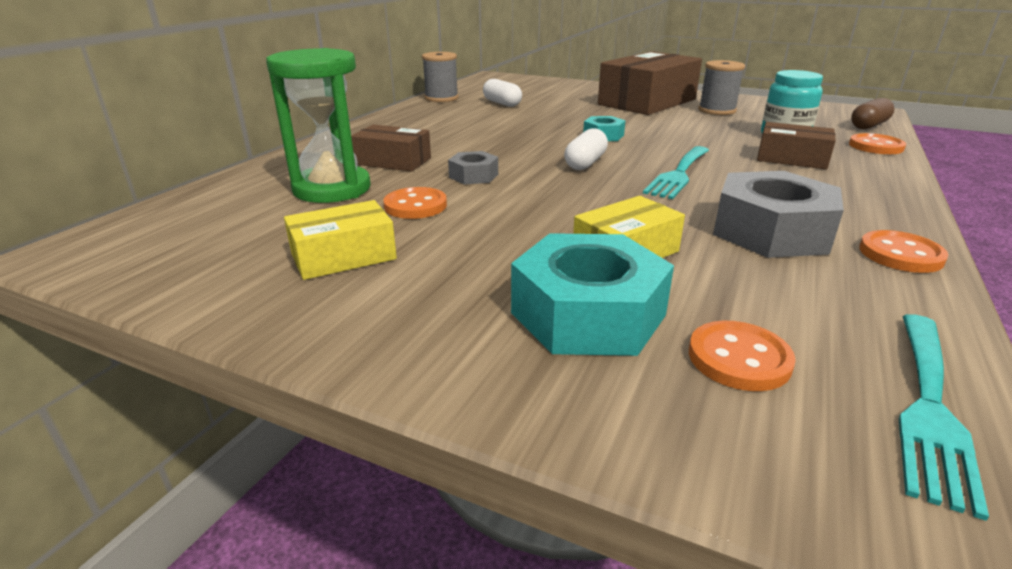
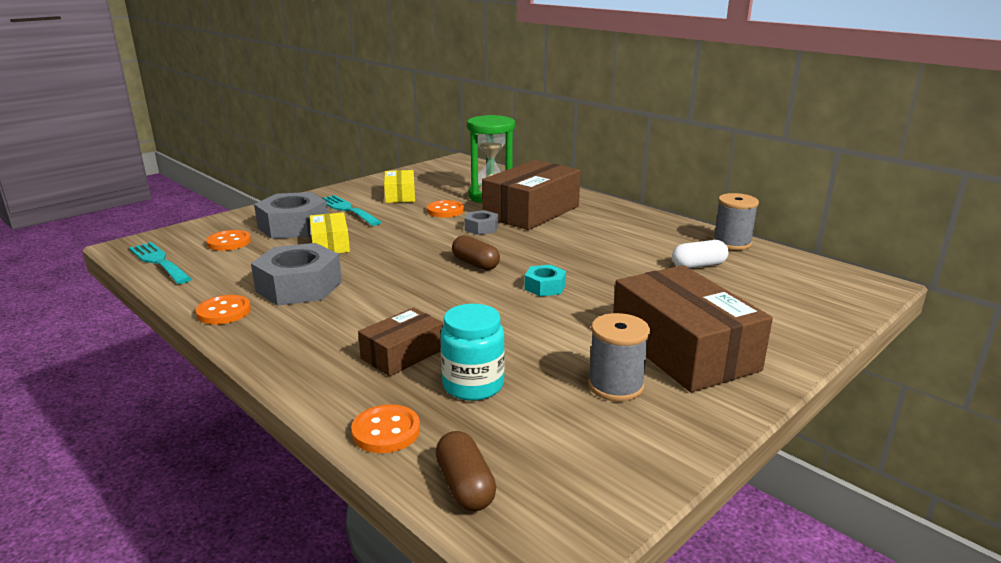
camera: 110 degrees right, 5 degrees down
brown box [351,125,431,172] -> brown box [482,160,581,230], size x1.87
turquoise nut [511,233,674,356] -> grey nut [254,192,328,239]
white capsule [564,128,608,170] -> brown capsule [452,235,500,270]
turquoise fork [643,146,709,199] -> turquoise fork moved to [323,195,381,226]

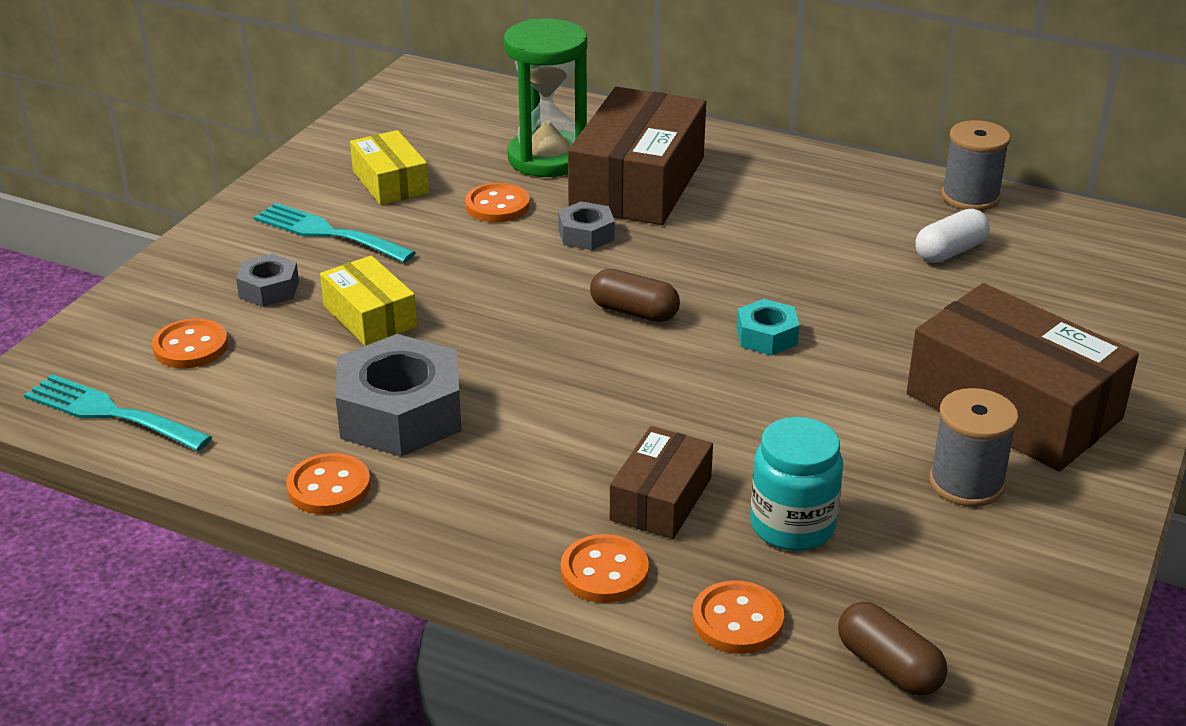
camera: 20 degrees left, 10 degrees up
grey nut [254,192,328,239] -> grey nut [236,254,299,307], size x0.51
none -> orange button [561,534,649,603]

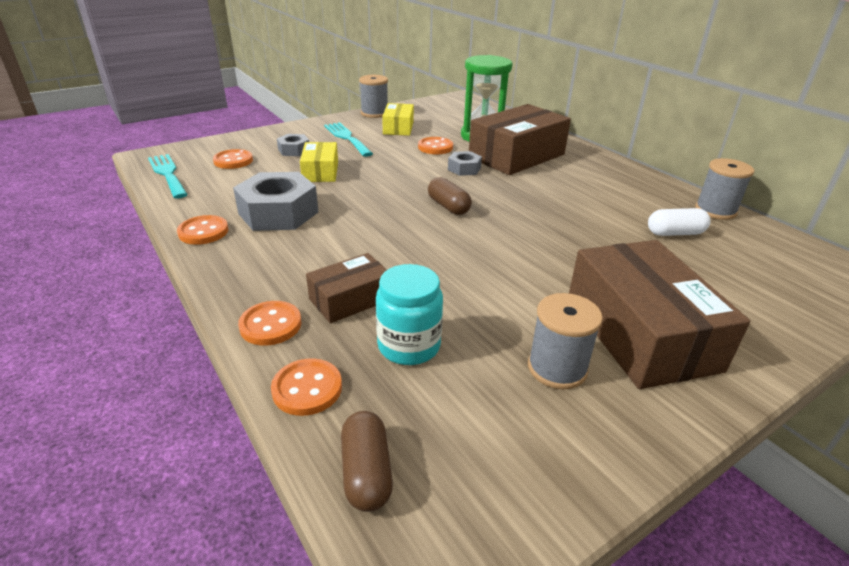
camera: 30 degrees right, 0 degrees up
turquoise nut [737,299,800,356] -> none
none -> grey spool [359,75,388,118]

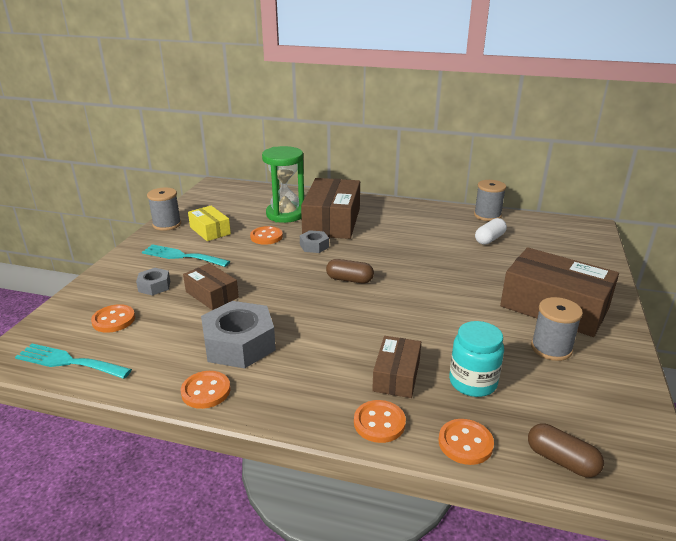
camera: 40 degrees left, 5 degrees down
yellow box [300,142,338,182] -> brown box [183,263,239,310]

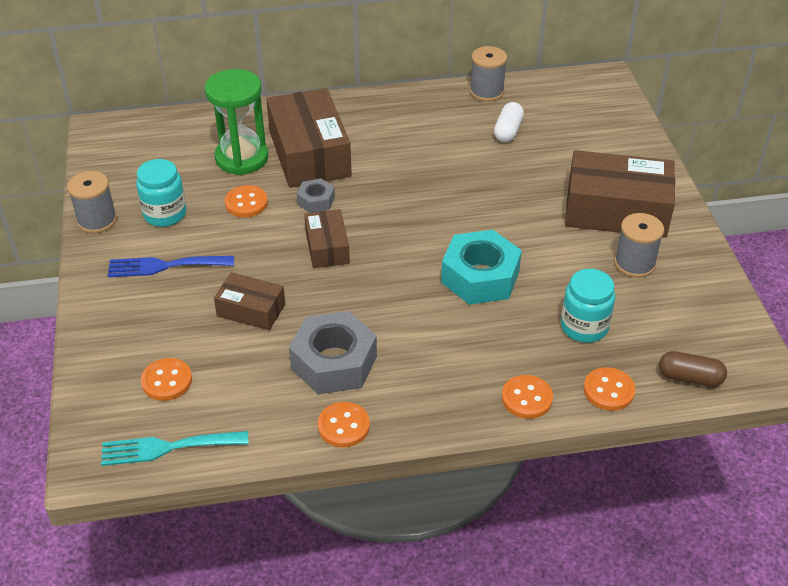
camera: 25 degrees left, 15 degrees up
grey nut [136,268,170,296] -> none
turquoise fork [142,244,230,267] -> blue fork [108,256,234,277]
yellow box [188,206,231,241] -> turquoise jar [136,159,186,227]
brown capsule [326,259,374,283] -> none
brown box [372,336,421,398] -> brown box moved to [304,209,350,268]
none -> turquoise nut [441,230,522,305]

